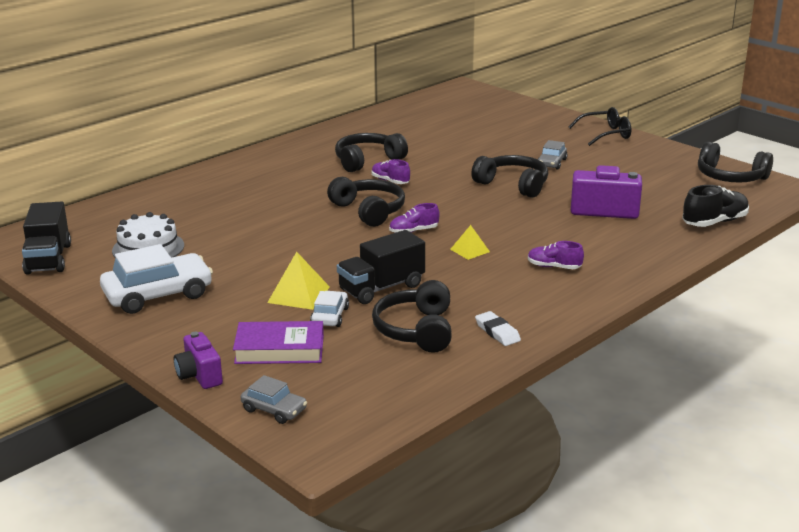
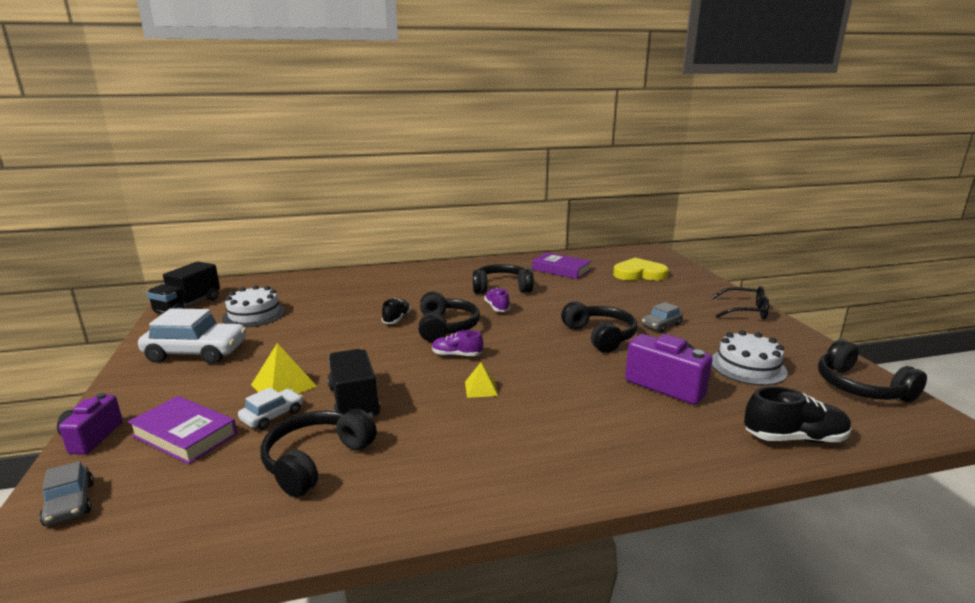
camera: 30 degrees right, 5 degrees down
black truck [337,230,425,304] -> black truck turned 75 degrees clockwise [327,349,380,418]
white eraser [475,311,521,346] -> none
purple shoe [528,241,584,269] -> none
none -> black shoe [382,298,411,324]
none -> purple book [532,252,591,279]
none -> yellow heart [613,258,669,281]
none -> white cake [712,330,788,385]

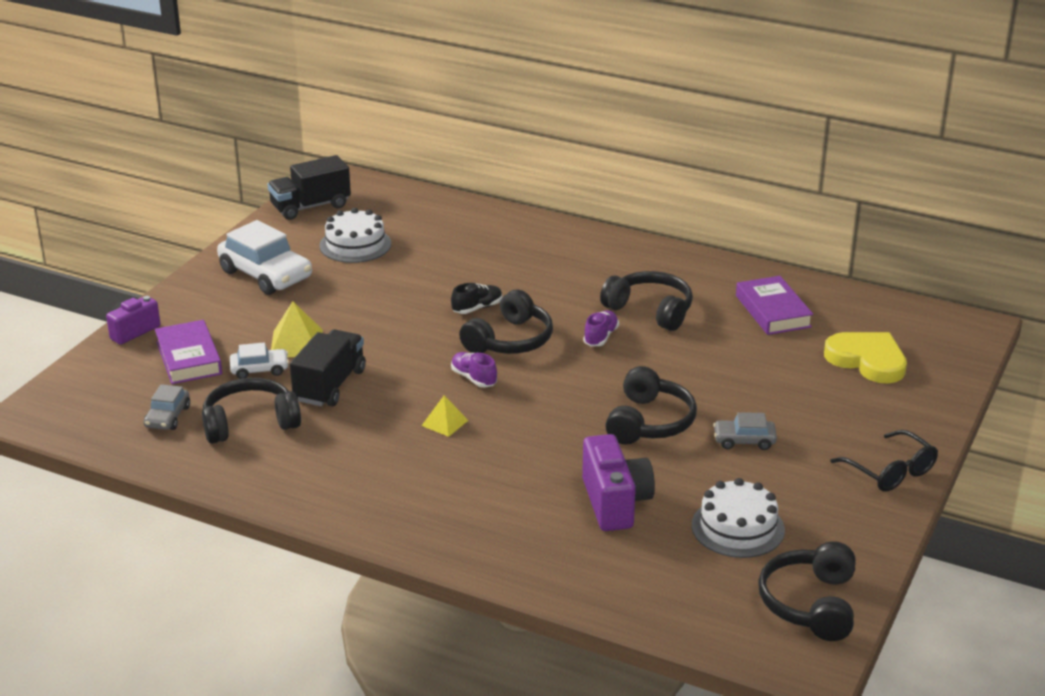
camera: 40 degrees right, 10 degrees up
grey car [39,461,94,526] -> grey car moved to [144,384,190,430]
black shoe [744,386,852,443] -> none

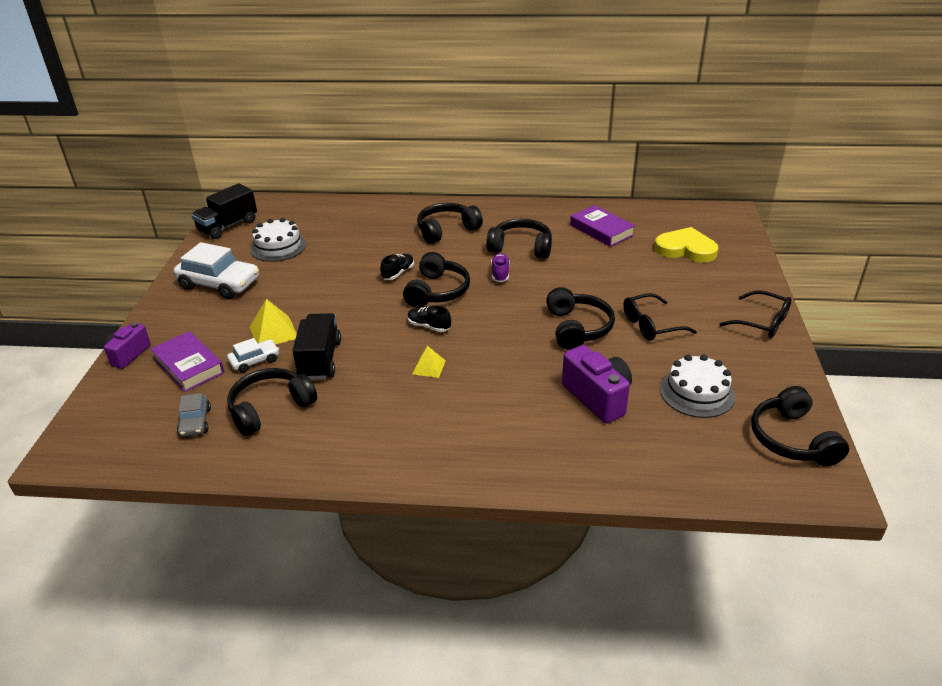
camera: 20 degrees left, 5 degrees up
purple shoe [451,352,497,387] -> black shoe [408,305,451,332]
grey car [713,412,777,450] -> black glasses [623,293,697,341]
none -> black headphones [417,203,483,244]

